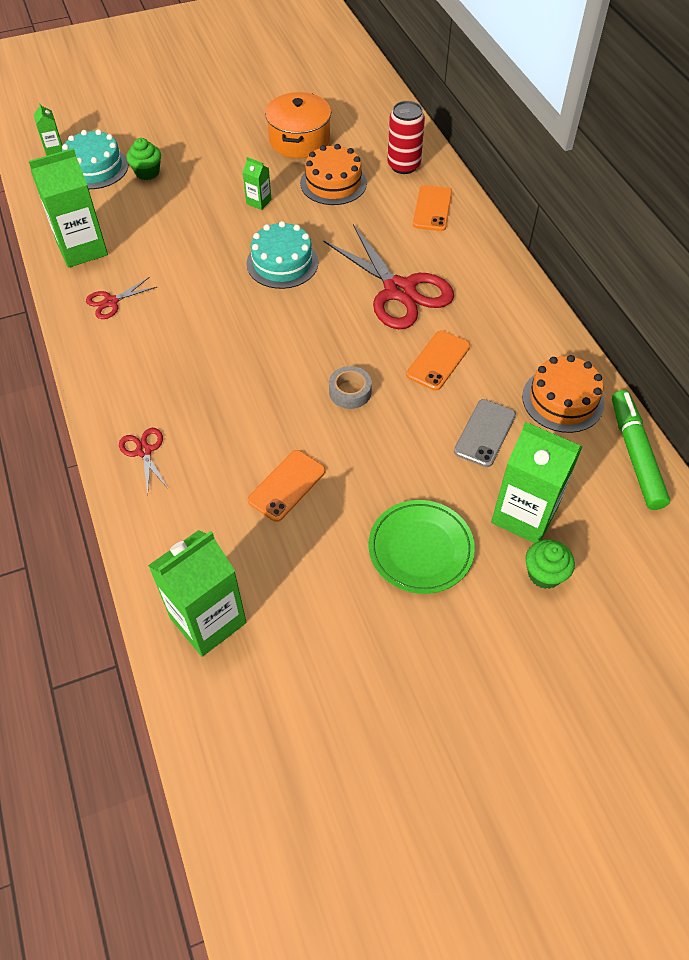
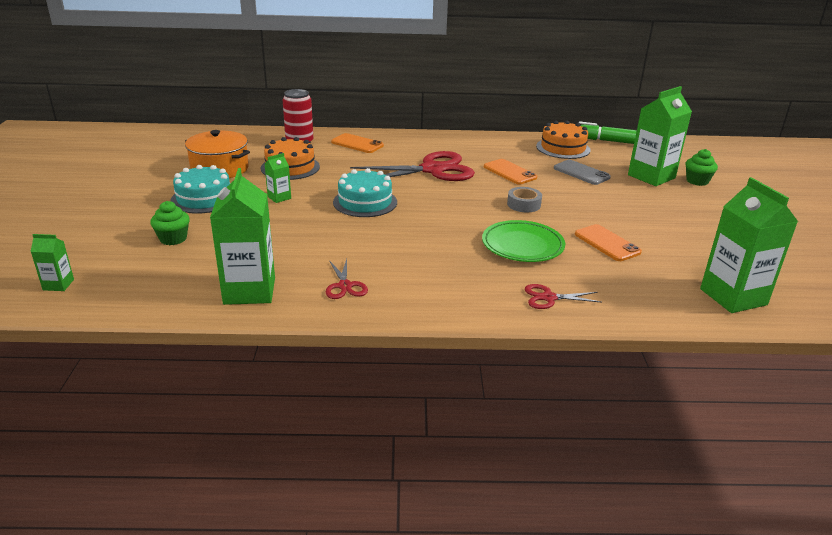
camera: 70 degrees left, 25 degrees down
turquoise cake [62,129,128,189] -> turquoise cake moved to [170,165,230,214]
green plate [368,500,475,594] -> green plate moved to [482,220,565,262]

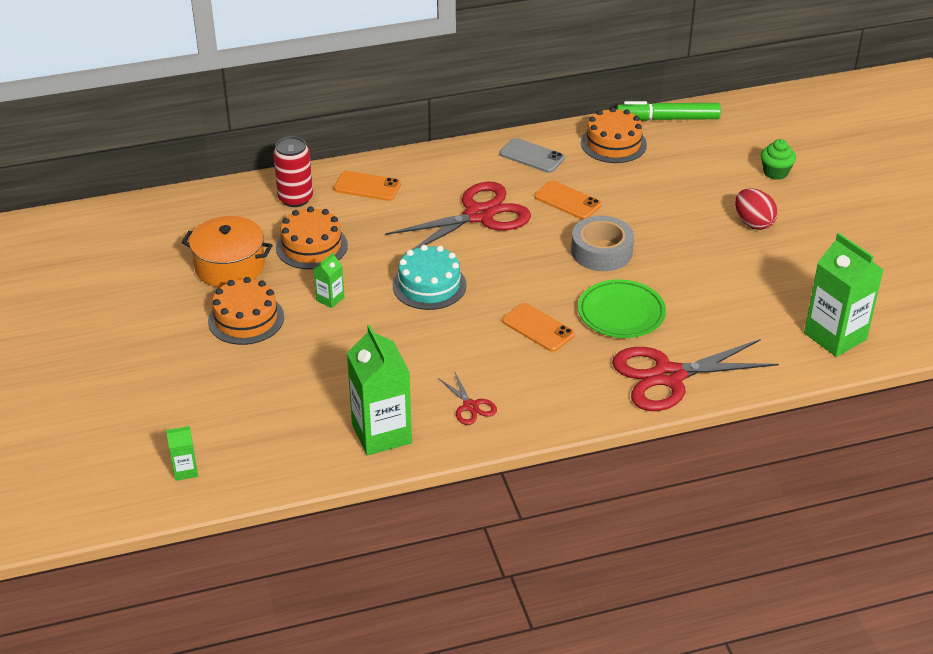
camera: 15 degrees left, 10 degrees up
green cupcake [150,201,190,245] -> none
turquoise cake [170,165,230,214] -> orange cake [208,277,284,345]
grey tape [507,187,542,212] -> grey tape [571,216,634,271], size x1.62
red scissors [525,284,602,309] -> red scissors [612,339,779,411], size x2.19
grey phone [554,160,611,185] -> grey phone moved to [499,138,565,173]
orange phone [575,224,642,261] -> orange phone moved to [502,303,575,352]
green carton [628,86,692,186] -> none
none -> red egg [735,188,778,230]

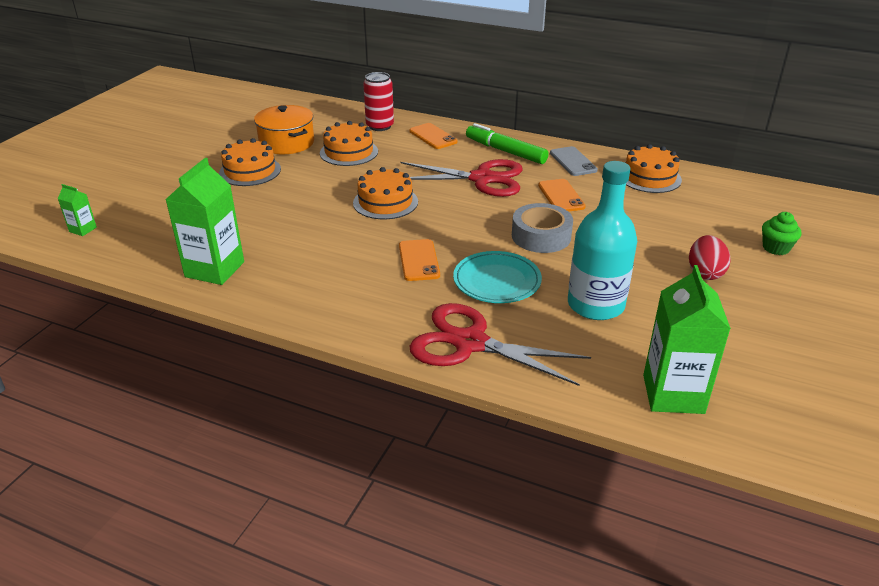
camera: 40 degrees right, 5 degrees down
green carton [314,252,344,308] -> none
turquoise cake [393,245,467,310] -> orange cake [353,167,418,219]
red scissors [438,371,497,425] -> none
green plate [578,280,666,338] -> turquoise plate [453,251,542,303]
green marker [617,101,721,121] -> green marker moved to [466,123,549,164]
none -> turquoise bottle [568,161,637,320]

